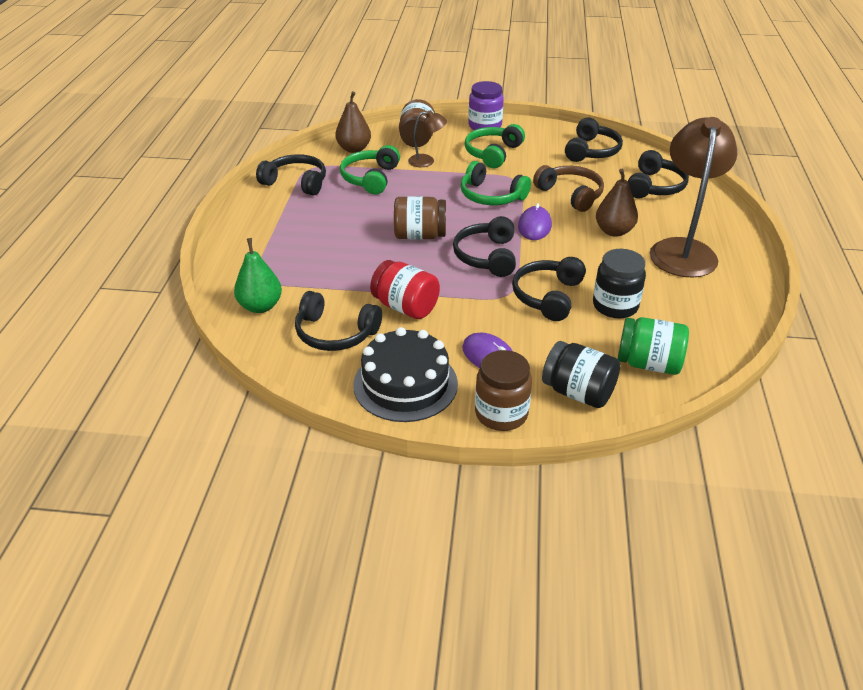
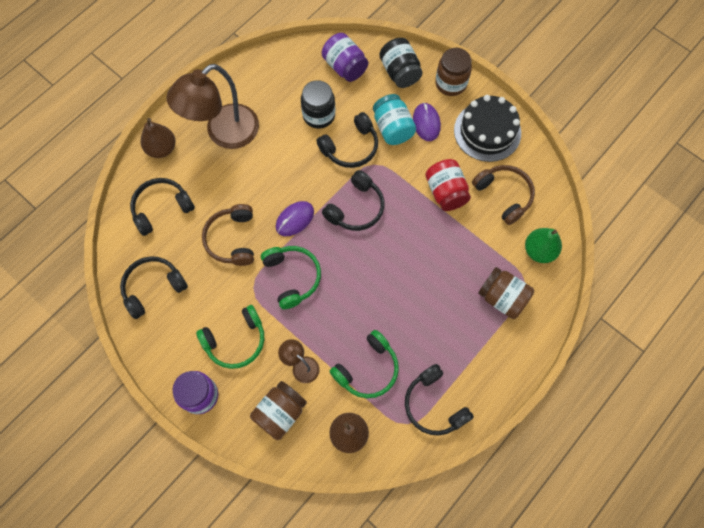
camera: 145 degrees left, 30 degrees up
black headphones [295,291,382,351] -> brown headphones [472,165,535,225]
brown jar [394,196,446,239] -> brown jar moved to [478,267,534,319]
brown pear [596,169,638,237] -> brown pear moved to [141,118,175,158]
green jar [618,317,689,375] -> purple jar [322,33,368,82]
none -> turquoise jar [373,94,416,145]

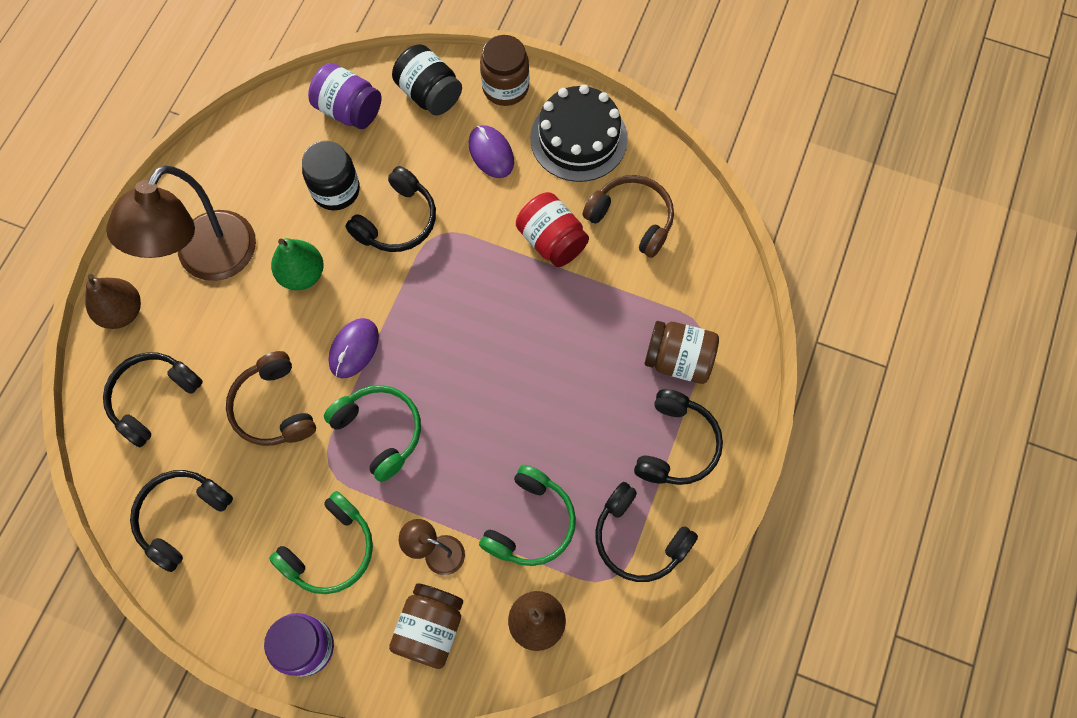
camera: 20 degrees left, 0 degrees up
black headphones [322,170,384,231] -> black headphones moved to [634,389,723,485]
turquoise jar [373,94,416,145] -> none
green pear [525,228,562,263] -> green pear moved to [271,238,324,290]

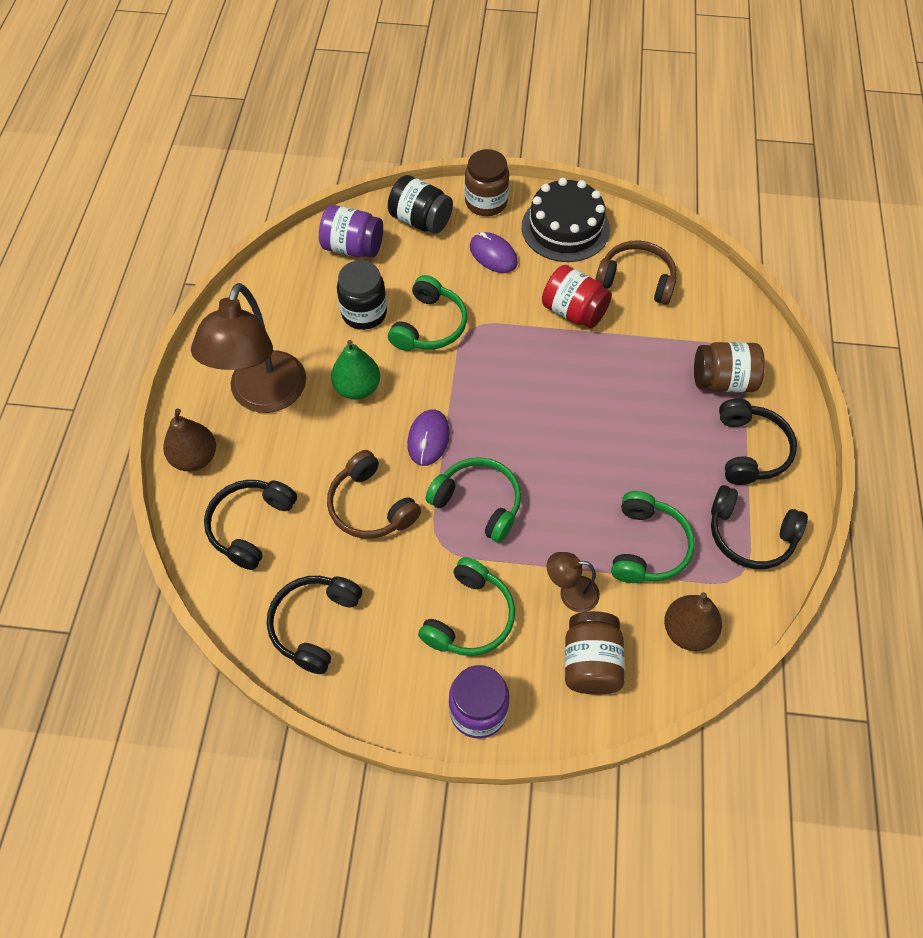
camera: 15 degrees left, 10 degrees down
black headphones [345,166,436,252] -> green headphones [388,275,467,351]

